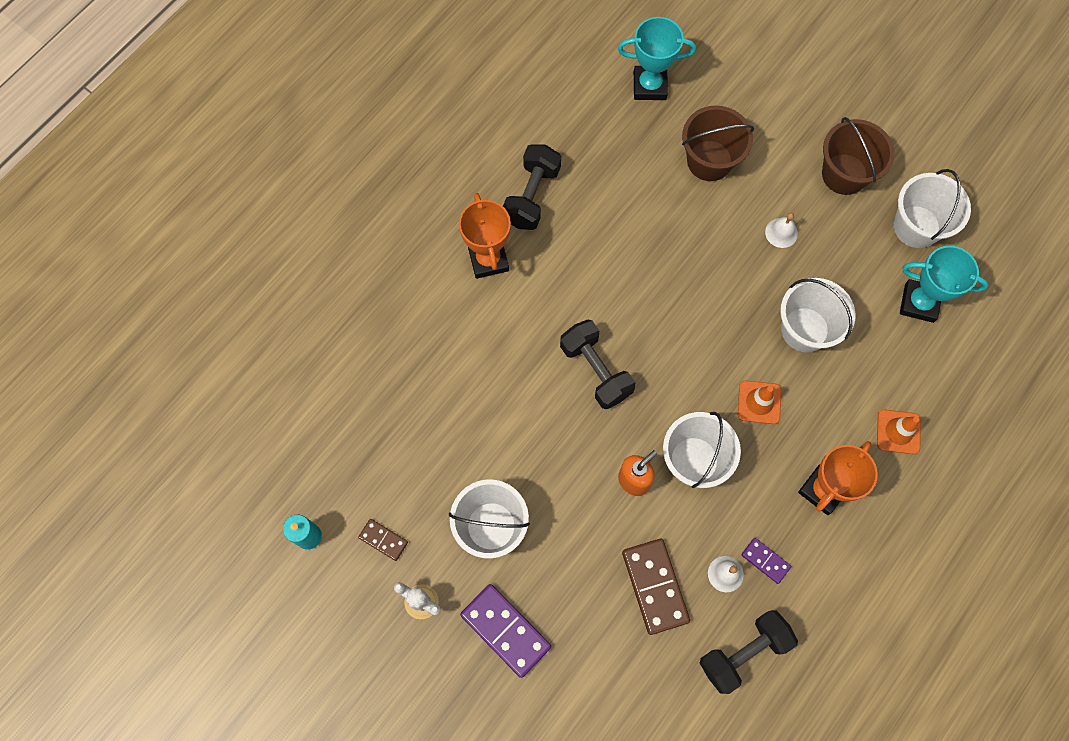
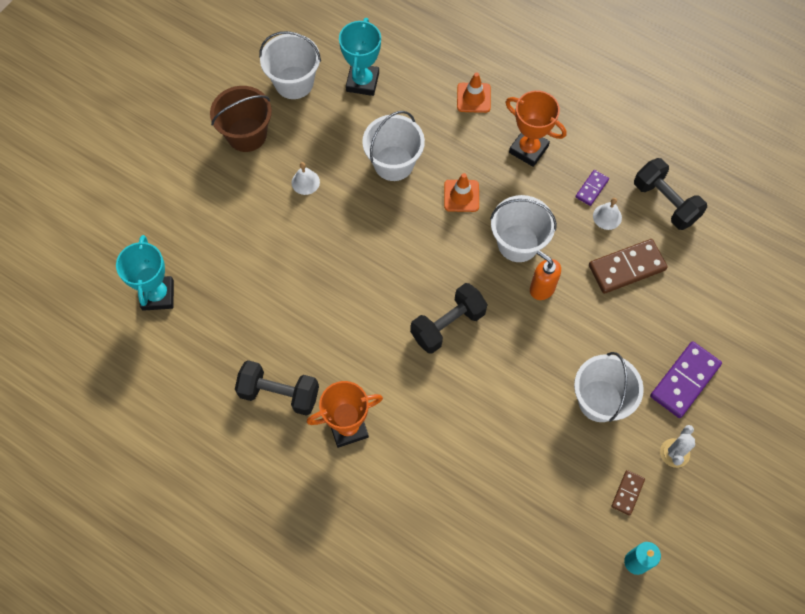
camera: 95 degrees left, 5 degrees down
brown bucket [682,105,754,181] -> none

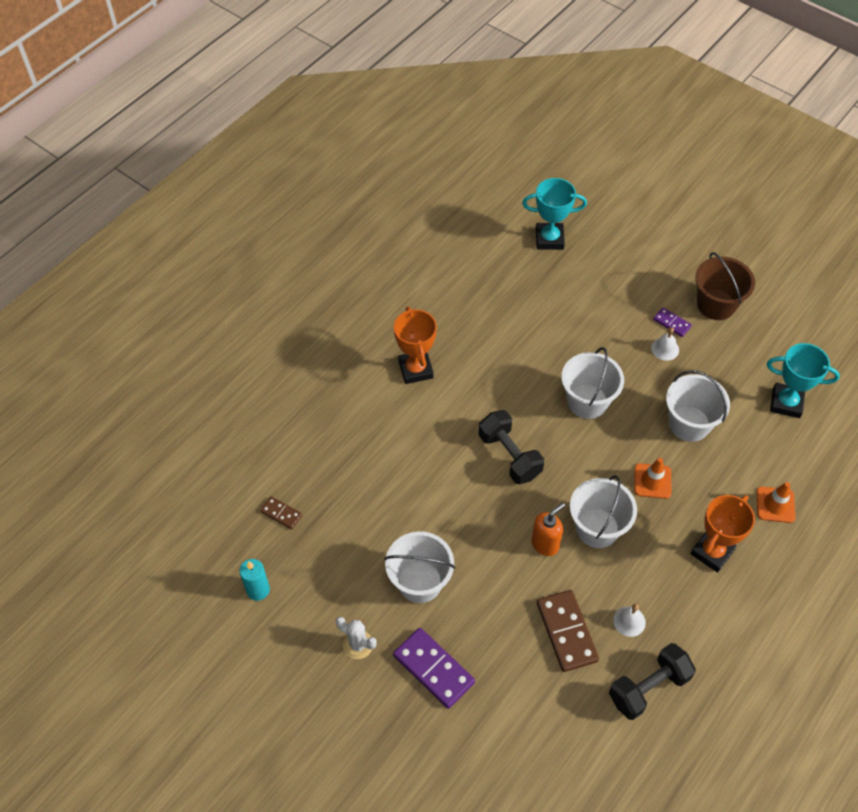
camera: 95 degrees right, 10 degrees down
black dumbbell [235,360,319,416] -> none
white bucket [259,31,321,99] -> white bucket moved to [561,347,624,419]
purple domino [576,170,609,206] -> purple domino moved to [653,307,692,337]
brown domino [611,470,645,516] -> brown domino moved to [260,496,302,529]

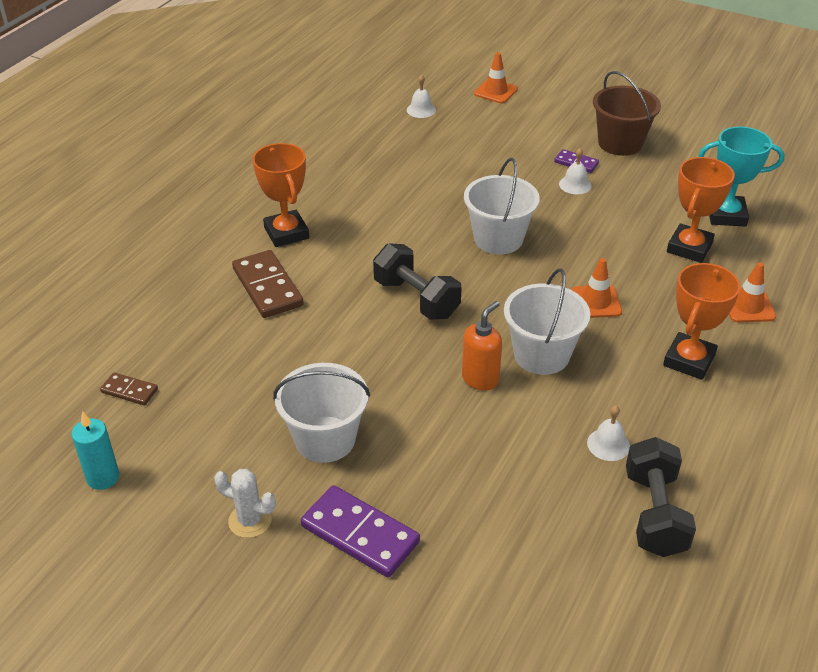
camera: 10 degrees left, 15 degrees down
turquoise trophy [522,178,587,250] -> white bell [407,75,436,118]
brown domino [537,590,599,672] -> brown domino moved to [232,250,304,318]
black dumbbell [609,643,696,720] -> black dumbbell turned 45 degrees counterclockwise [626,437,696,557]
white bucket [666,370,730,442] -> none
none -> orange traffic cone [474,52,518,103]
none -> orange trophy [667,157,735,263]

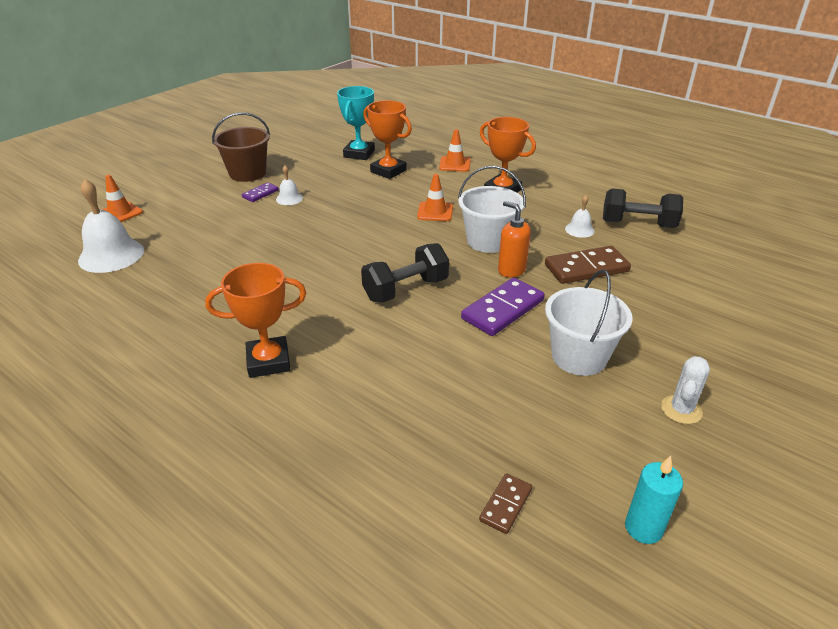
camera: 80 degrees left, 5 degrees down
brown domino [232,250,304,318] -> brown domino moved to [545,246,631,284]
purple domino [301,485,420,577] -> purple domino moved to [461,277,545,336]
white bell [407,75,436,118] -> white bell [78,179,144,273], size x2.00
white bucket [464,158,540,254] -> none

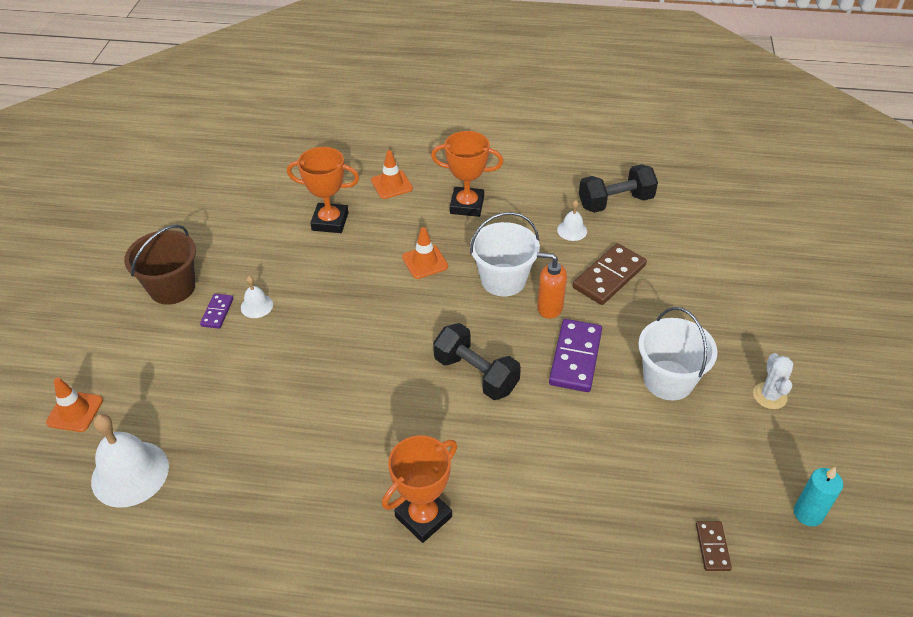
camera: 30 degrees left, 10 degrees up
turquoise trophy [337,86,375,160] -> none
black dumbbell [361,243,449,303] -> black dumbbell turned 75 degrees counterclockwise [433,323,521,400]

